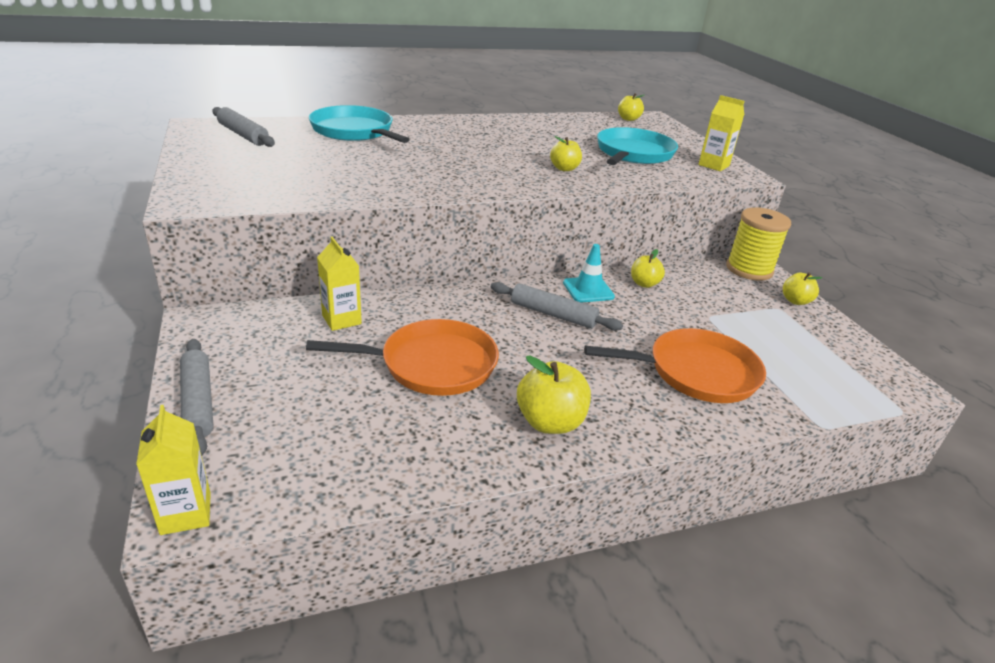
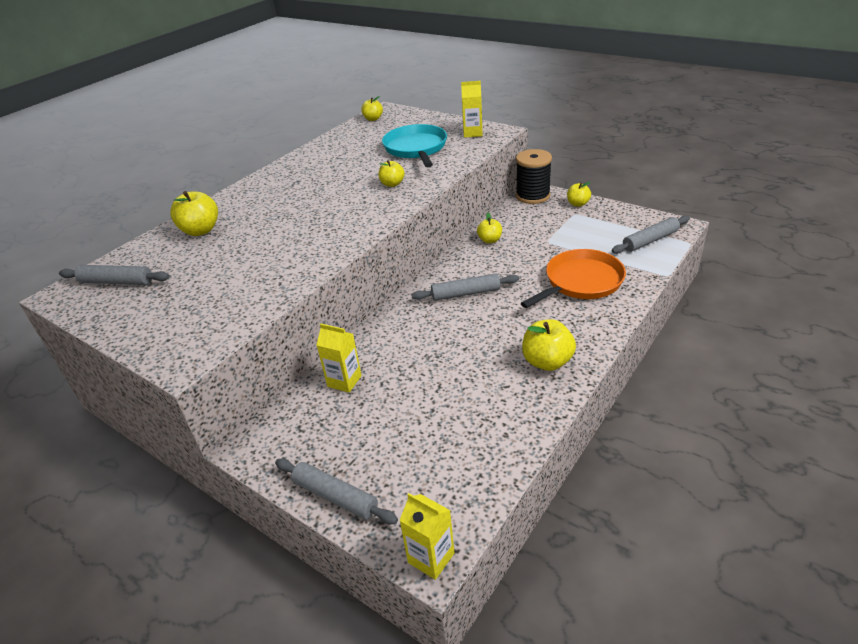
camera: 30 degrees left, 5 degrees up
orange pan [306,319,499,396] -> none
turquoise pan [309,105,410,143] -> yellow apple [170,191,218,236]
turquoise traffic cone [563,244,615,302] -> none
yellow spool [726,208,791,281] -> black spool [516,149,552,204]
none -> grey rolling pin [612,216,690,254]

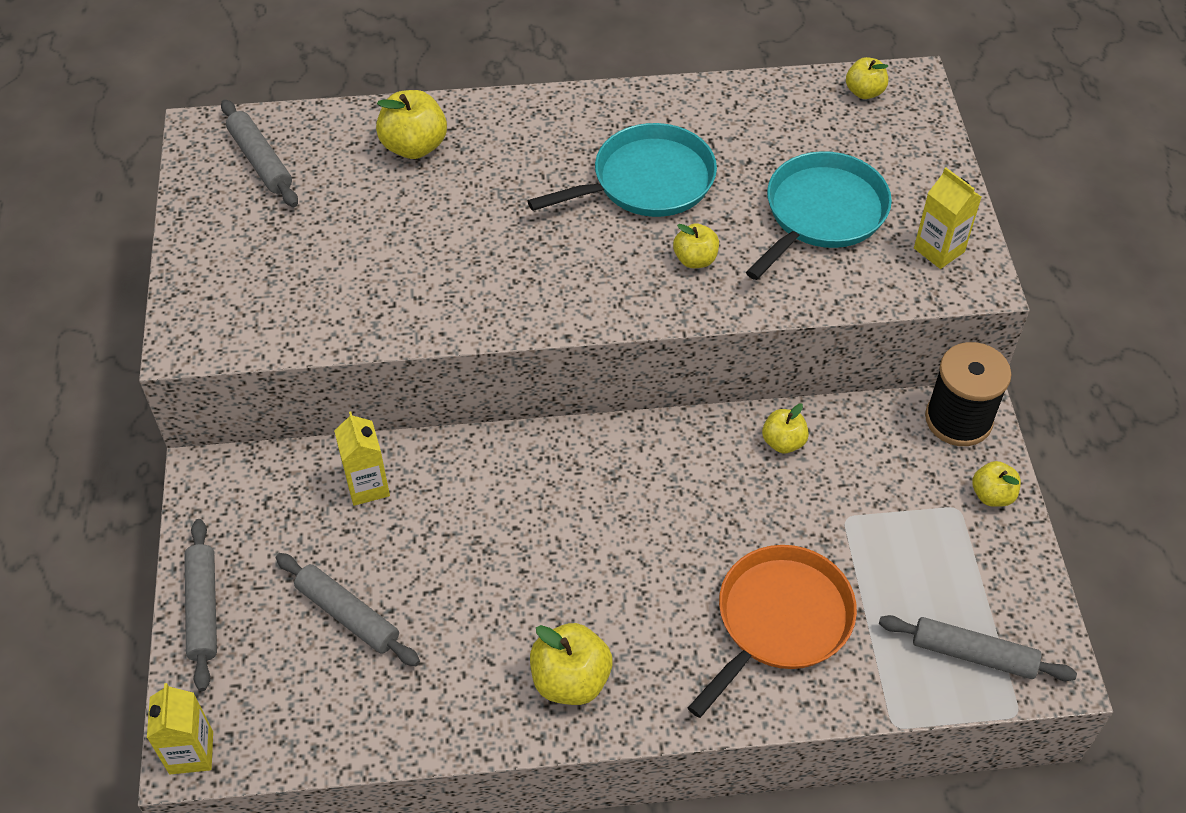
camera: 45 degrees right, 15 degrees up
grey rolling pin [411,273,519,301] -> grey rolling pin moved to [276,553,420,666]
orange pan [521,249,626,308] -> orange pan turned 60 degrees counterclockwise [688,545,857,718]
none -> turquoise pan [528,123,717,217]

